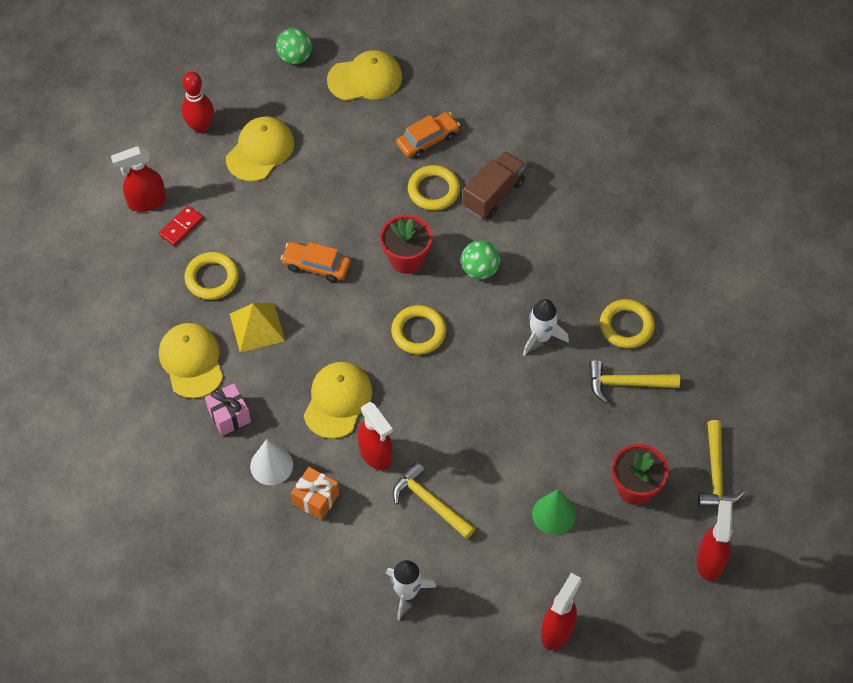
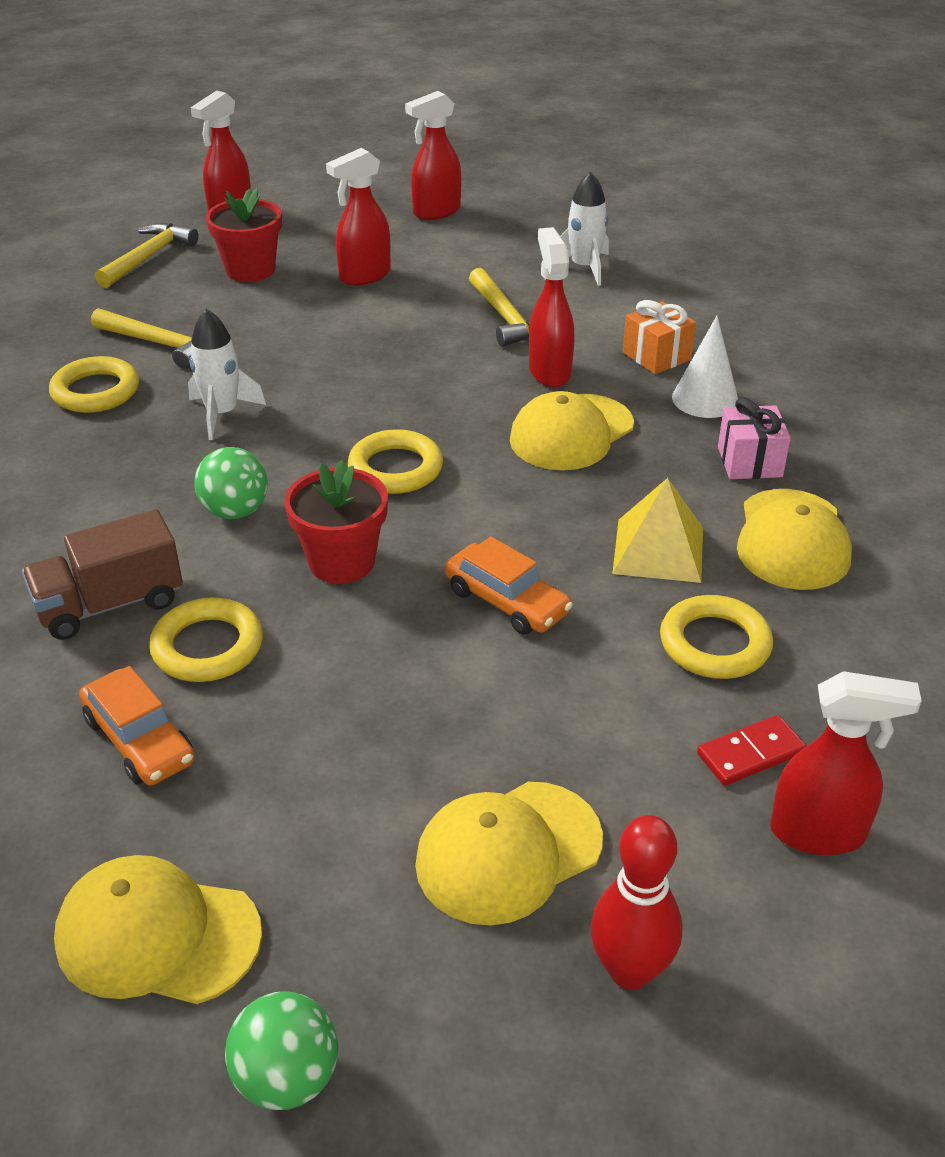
camera: 155 degrees left, 20 degrees down
orange car [396,112,460,158] -> orange car turned 120 degrees counterclockwise [79,666,195,786]
green cone [532,489,576,535] -> red spray bottle [326,148,391,285]

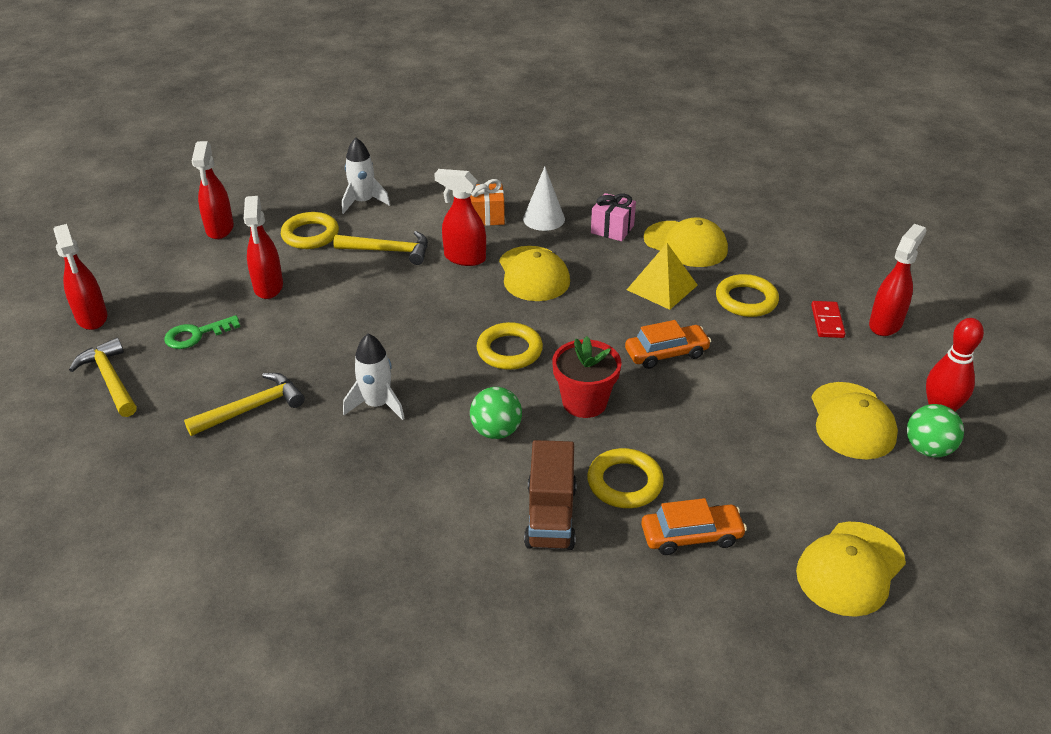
camera: 60 degrees left, 0 degrees up
yellow ring [49,356,139,413] -> yellow ring moved to [281,212,339,249]
red flower pot [206,189,282,282] -> green key [164,315,240,349]
green ball [225,991,338,1110] -> green ball moved to [907,404,964,457]

